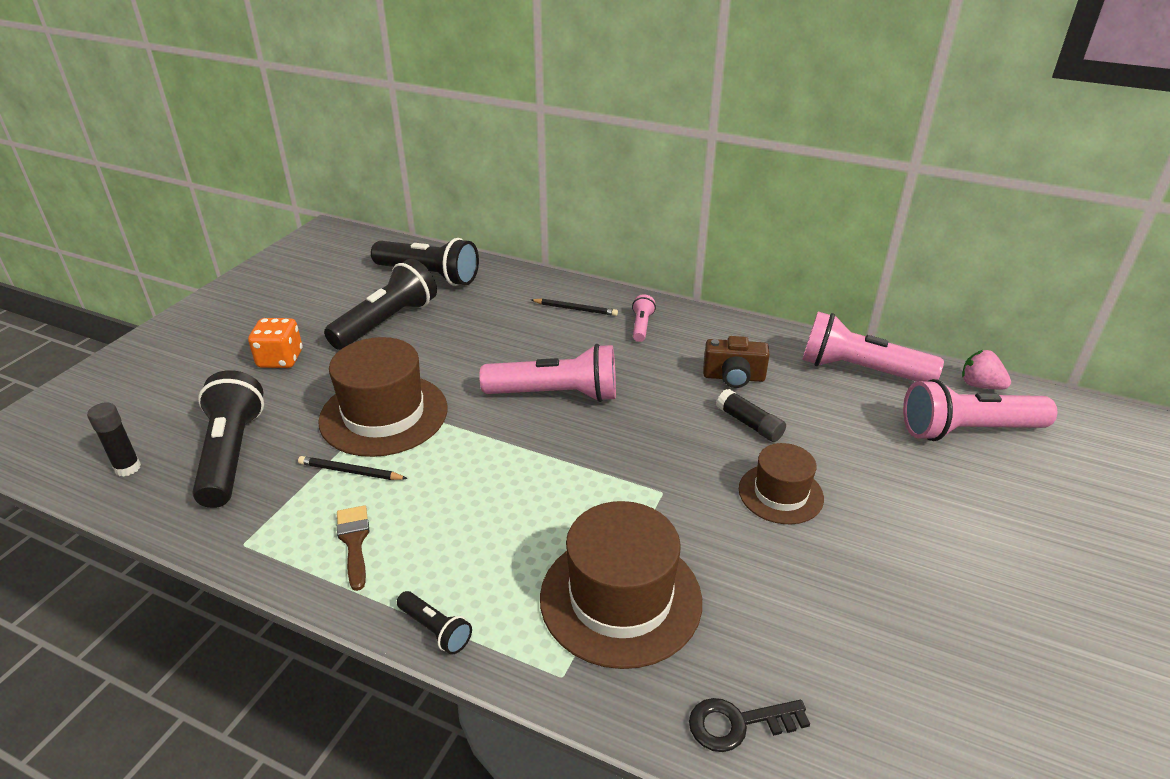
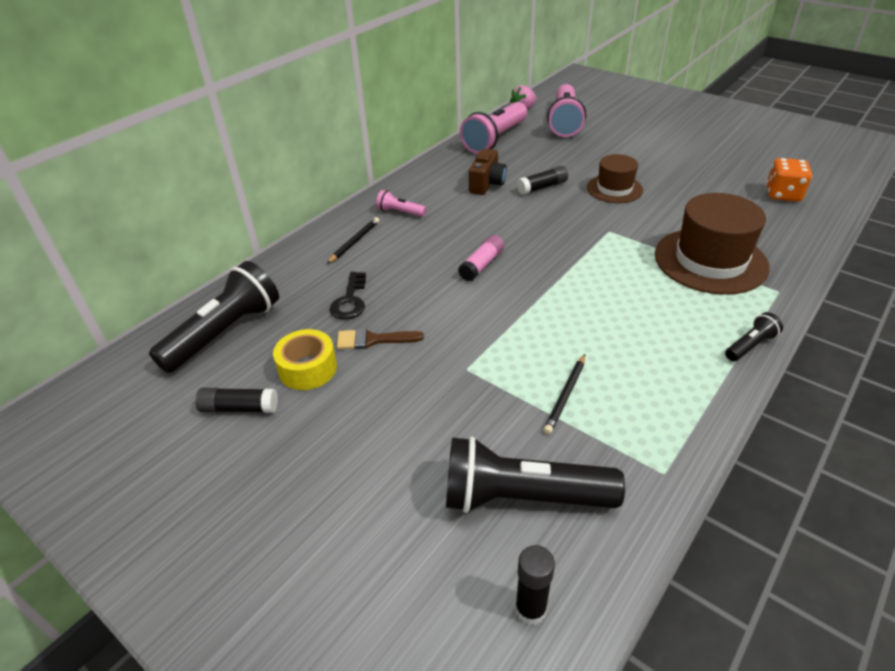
camera: 75 degrees left, 5 degrees up
orange dice [248,318,303,368] -> orange dice moved to [766,158,812,202]
brown hat [318,337,448,457] -> none
black flashlight [324,259,437,350] -> yellow tape [273,329,337,390]
brown brush [337,505,370,591] -> brown brush moved to [337,328,424,349]
pink flashlight [479,344,616,402] -> pink glue stick [458,235,504,281]
black key [689,698,810,752] -> black key moved to [329,272,366,320]
none -> black glue stick [195,388,278,413]

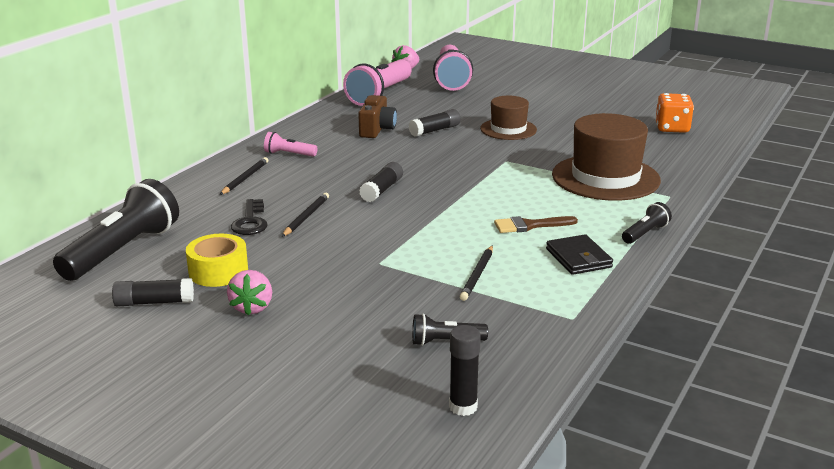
camera: 10 degrees left, 15 degrees down
brown brush [337,328,424,349] -> brown brush moved to [494,216,578,233]
black flashlight [446,436,625,513] -> black flashlight [412,314,488,346], size x0.47
pink glue stick [458,235,504,281] -> black glue stick [359,162,403,202]
none -> pink strawberry [227,270,272,316]
none -> black pencil [282,193,329,237]
none -> black wallet [546,234,613,275]

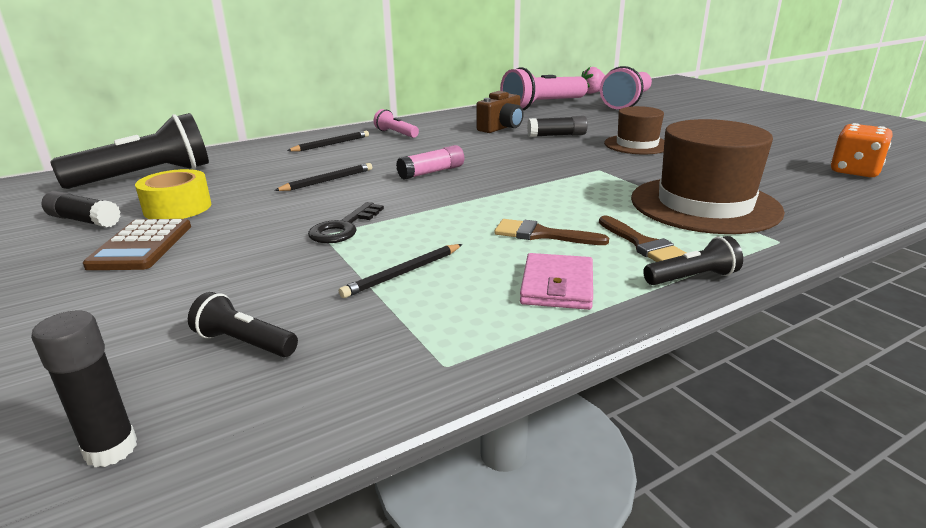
camera: 30 degrees right, 0 degrees up
pink strawberry [227,270,272,316] -> brown calculator [83,219,191,270]
black key [231,199,267,235] -> black key moved to [308,202,384,243]
black glue stick [359,162,403,202] -> pink glue stick [396,145,464,180]
black wallet [546,234,613,275] -> pink wallet [520,253,593,310]
none -> brown brush [599,215,686,262]

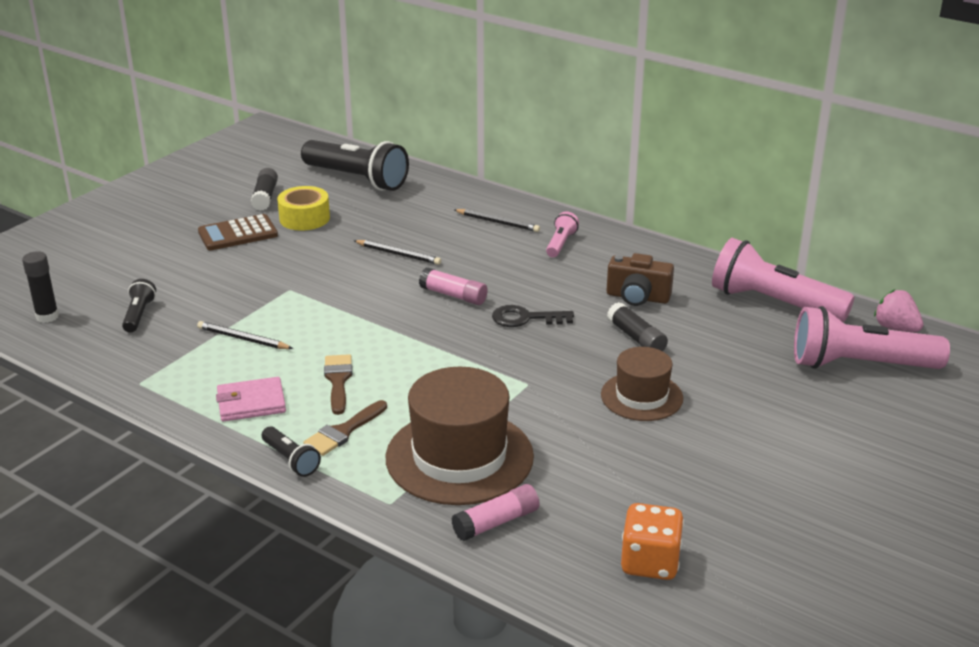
camera: 65 degrees right, 5 degrees up
black key [308,202,384,243] -> black key moved to [492,305,574,327]
none -> pink glue stick [452,484,540,541]

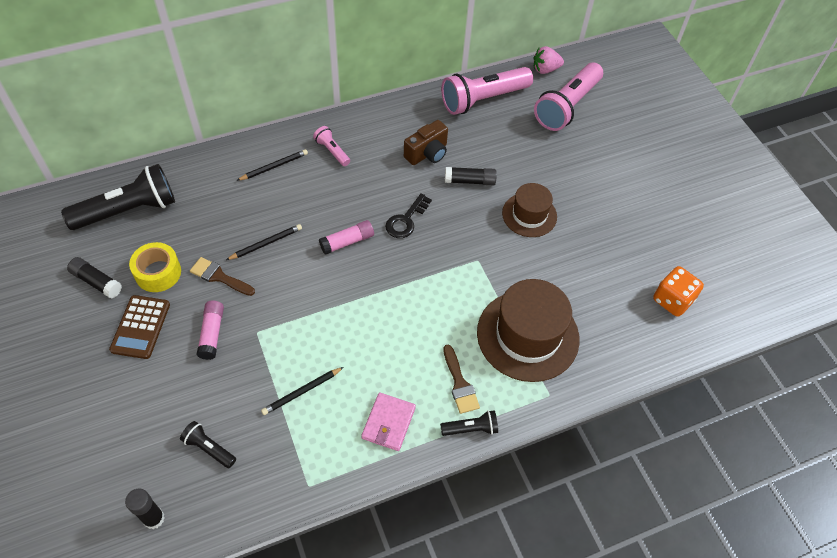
camera: 60 degrees left, 25 degrees up
brown brush [324,354,352,415] -> brown brush moved to [190,257,255,296]
pink glue stick [452,484,540,541] -> pink glue stick moved to [196,301,224,360]

